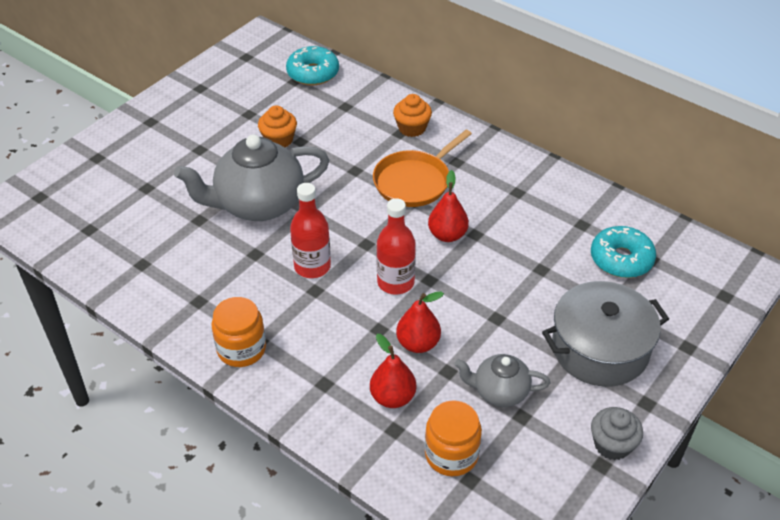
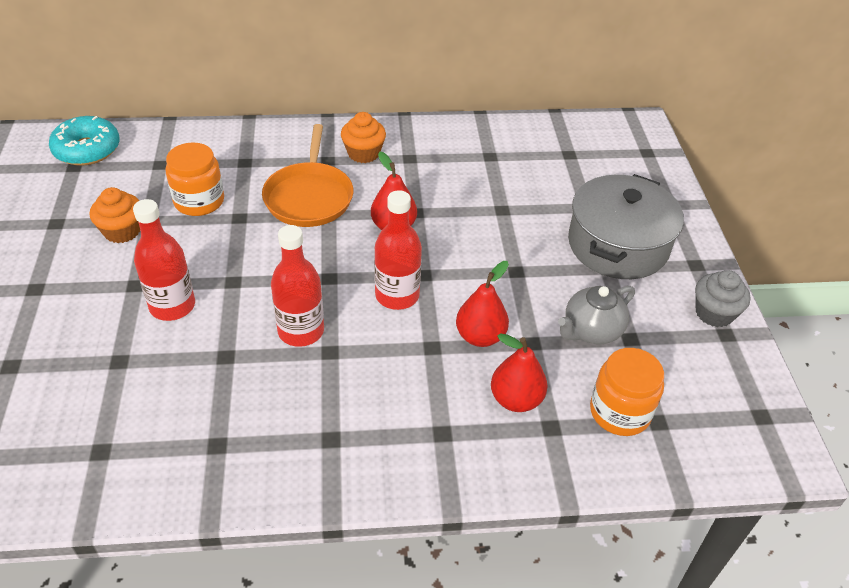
camera: 45 degrees left, 0 degrees up
grey teapot [174,134,329,221] -> red bottle [133,199,195,321]
orange jar [211,297,266,367] -> orange jar moved to [166,142,224,216]
orange cupcake [393,94,432,137] -> orange cupcake moved to [341,112,386,163]
turquoise donut [591,226,656,278] -> none

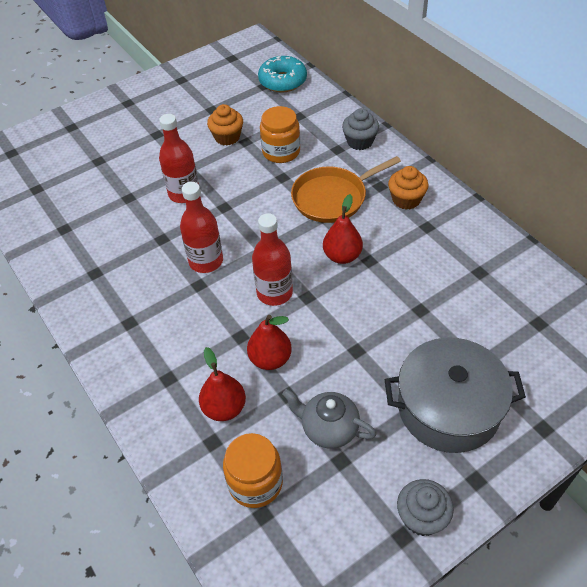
camera: 65 degrees right, 5 degrees up
none -> grey cupcake [342,108,379,150]

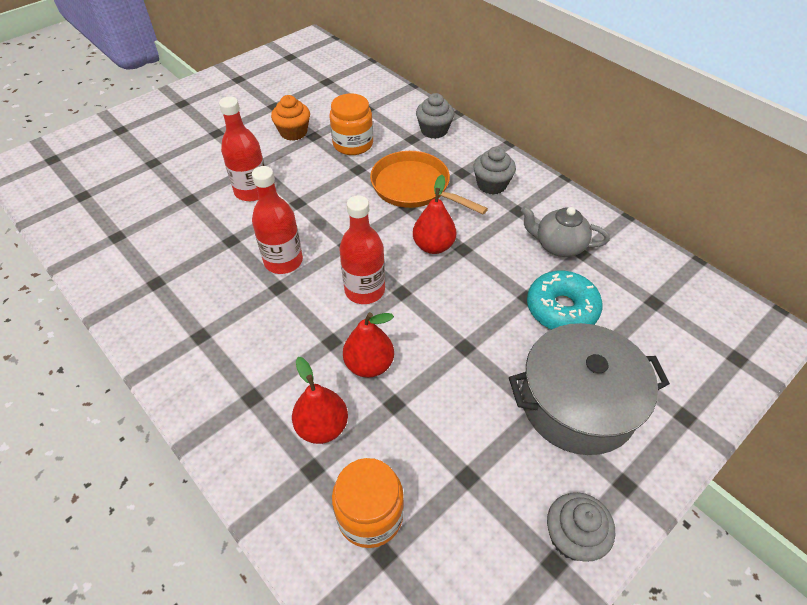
camera: 10 degrees left, 0 degrees up
turquoise donut [258,56,307,93] -> turquoise donut moved to [527,271,603,330]
grey teapot [282,389,377,449] -> grey teapot moved to [521,206,610,257]
orange pan [291,156,401,223] -> orange pan turned 75 degrees clockwise [370,151,488,214]
orange cupcake [388,166,428,210] -> grey cupcake [473,146,516,195]

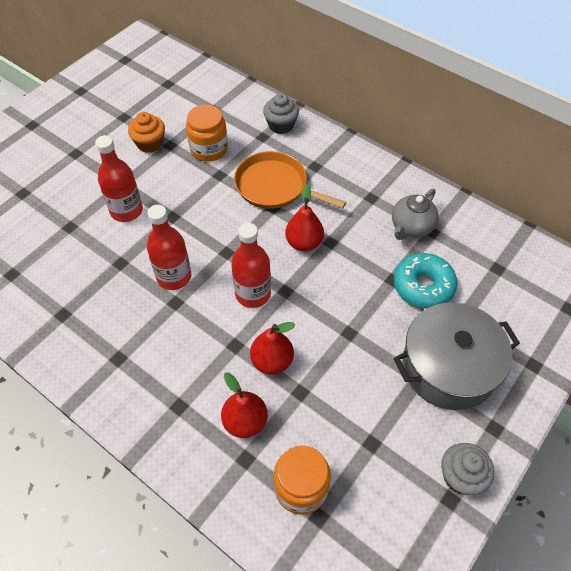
camera: 10 degrees left, 5 degrees up
grey cupcake [473,146,516,195] -> none
grey teapot [521,206,610,257] -> grey teapot turned 60 degrees counterclockwise [392,188,439,240]

